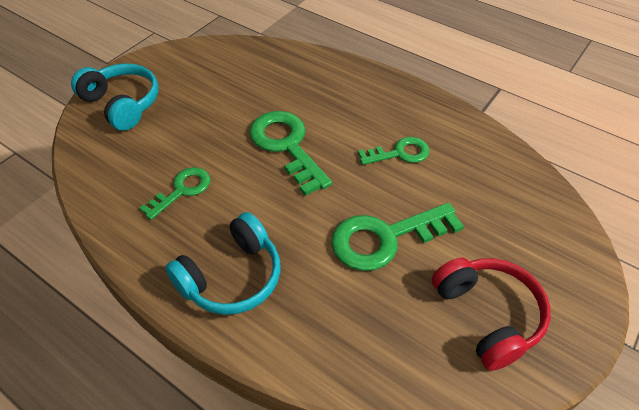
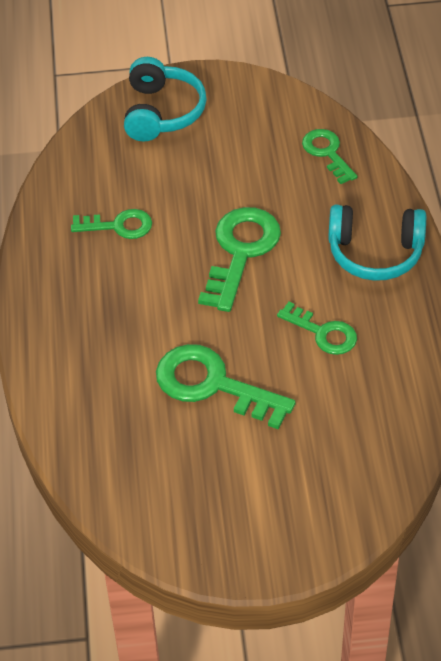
camera: 50 degrees right, 0 degrees up
turquoise headphones [165,212,281,315] -> turquoise headphones moved to [328,205,426,281]
red headphones [432,258,551,371] -> none
none -> green key [302,129,358,184]

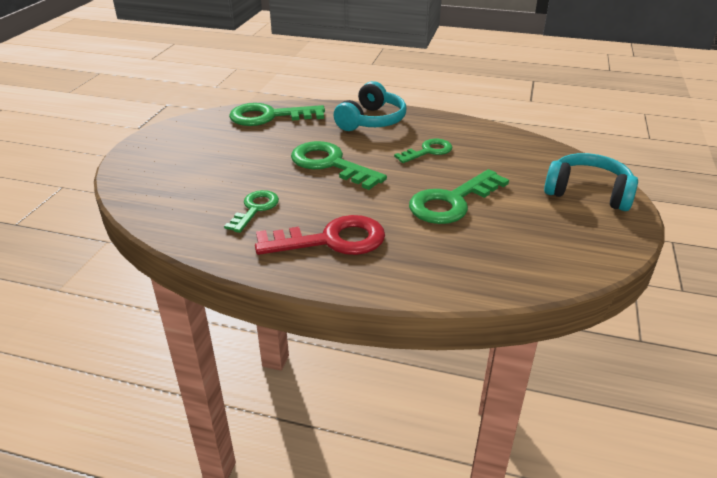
camera: 70 degrees left, 15 degrees down
turquoise headphones [124,57,207,142] -> turquoise headphones moved to [544,153,638,211]
green key [302,129,358,184] -> green key [229,103,325,126], size x1.65
none -> red key [255,215,385,255]

